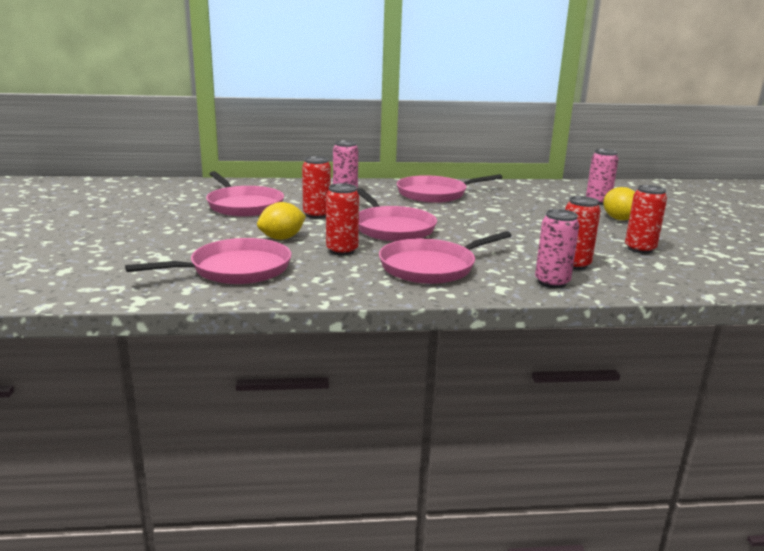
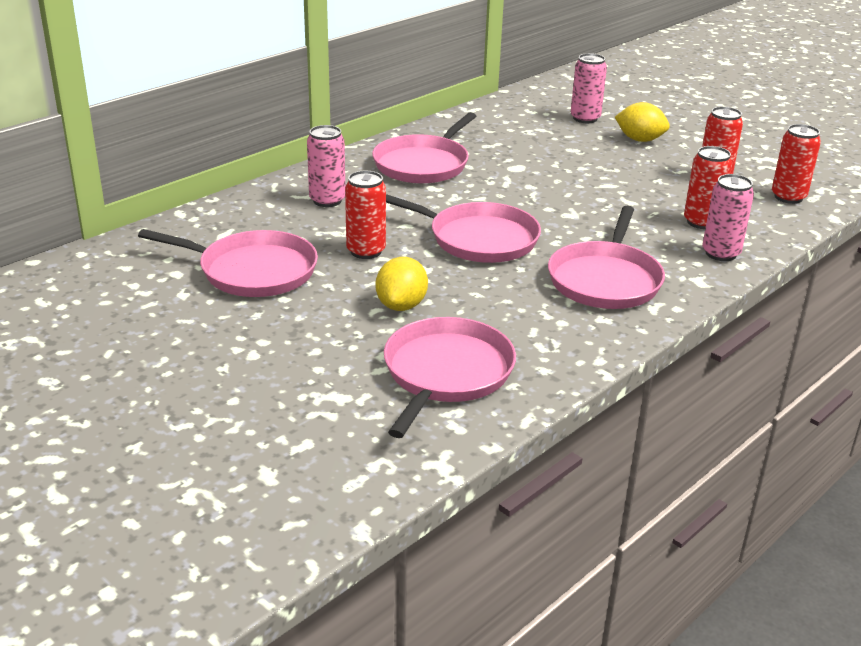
camera: 40 degrees left, 10 degrees up
red can [326,183,359,255] -> red can moved to [772,124,821,204]

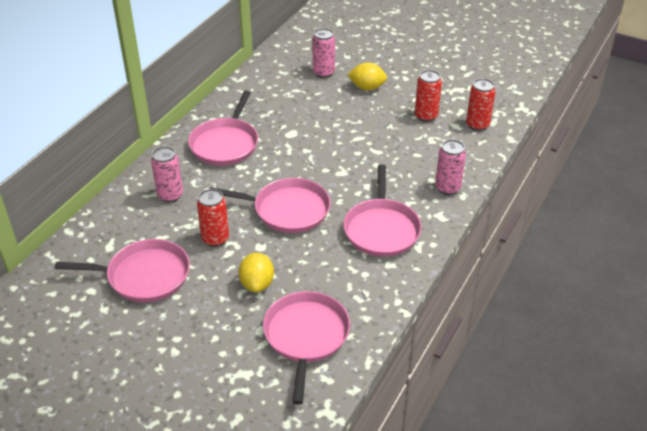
camera: 15 degrees left, 10 degrees up
red can [684,146,732,229] -> none

